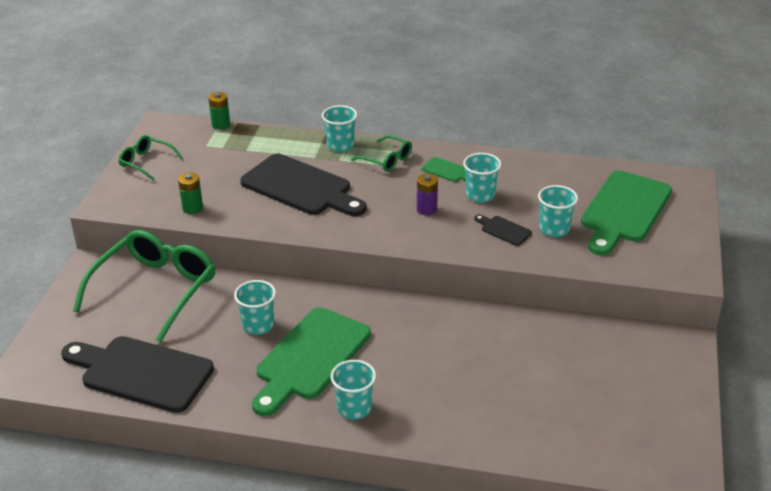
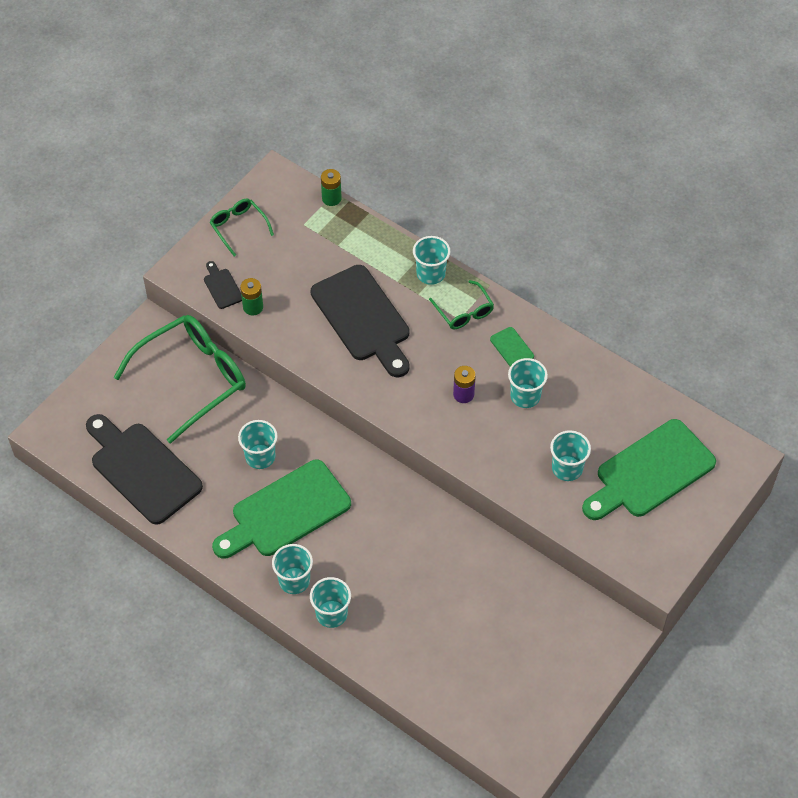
camera: 25 degrees right, 20 degrees up
black cutting board [474,215,532,246] -> black cutting board moved to [204,261,242,309]
none -> turquoise cup [310,577,351,628]

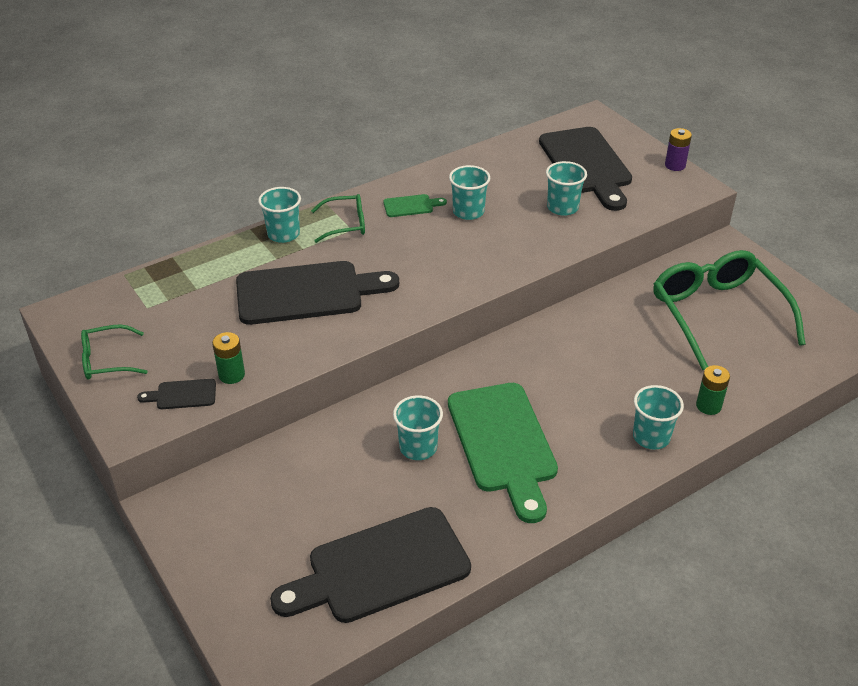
camera: 70 degrees left, 15 degrees down
green glasses [113,315,246,444] -> green glasses moved to [654,250,806,370]
turquoise cup [272,544,313,594] -> none
green battery [321,169,342,206] -> green battery moved to [696,365,730,415]
purple battery [453,366,476,403] -> purple battery moved to [665,128,692,171]
green cutting board [582,419,716,520] -> black cutting board [539,127,632,211]

